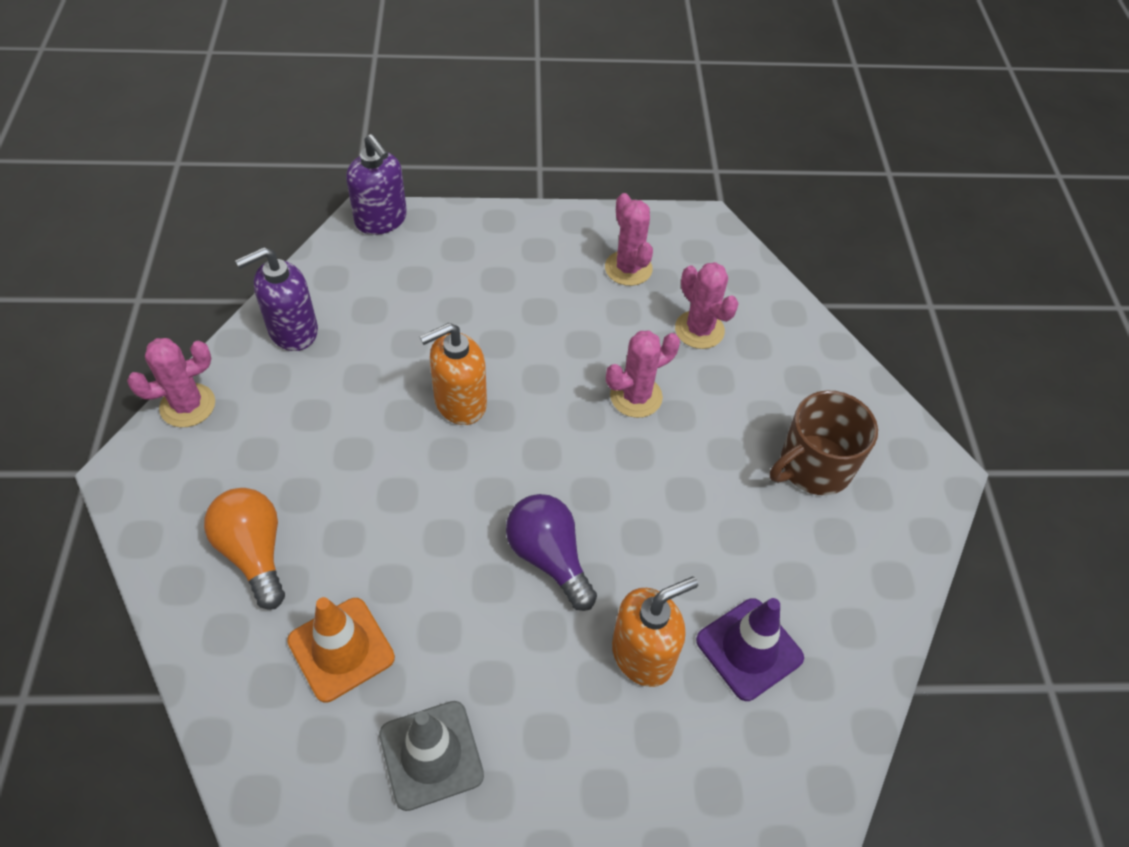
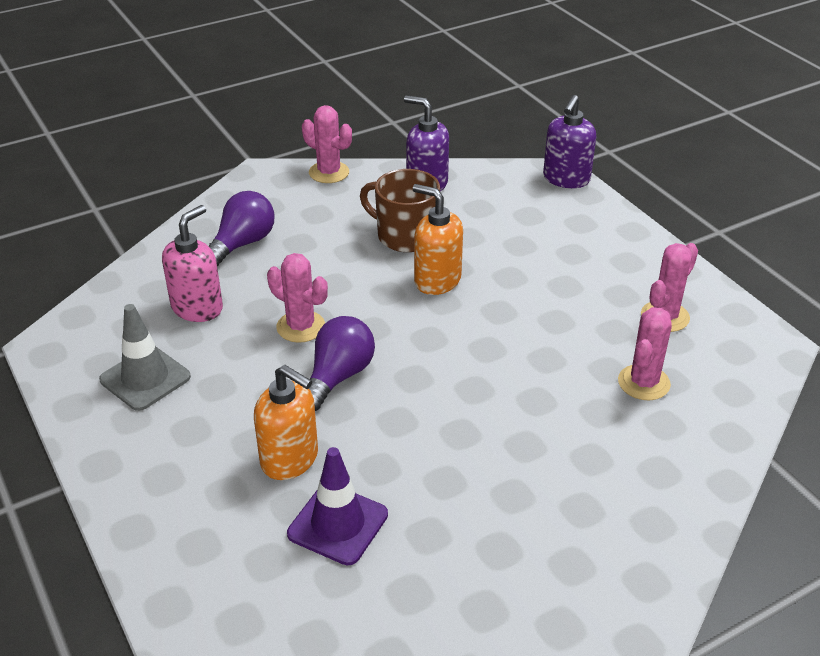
camera: 65 degrees right, 15 degrees down
orange light bulb [204,488,285,610] -> purple light bulb [209,191,275,266]
orange traffic cone [287,597,395,702] -> pink soap dispenser [162,205,223,322]
pink cactus [606,331,680,418] -> pink cactus moved to [267,253,328,343]
brown mug [770,390,878,495] -> brown mug moved to [360,169,440,252]

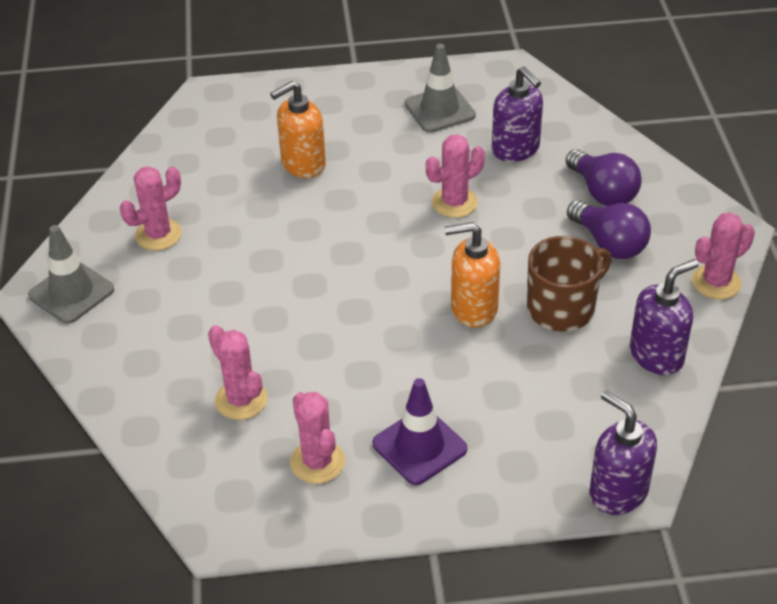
camera: 115 degrees right, 5 degrees up
pink soap dispenser [162,205,223,322] -> purple soap dispenser [492,66,543,162]
purple traffic cone [287,447,388,565] -> purple traffic cone moved to [372,378,467,485]
purple light bulb [309,316,375,411] -> purple light bulb moved to [567,200,651,259]
orange soap dispenser [412,184,463,295] -> orange soap dispenser turned 150 degrees counterclockwise [445,222,500,328]
none -> grey traffic cone [28,225,114,324]
none -> pink cactus [120,166,182,250]

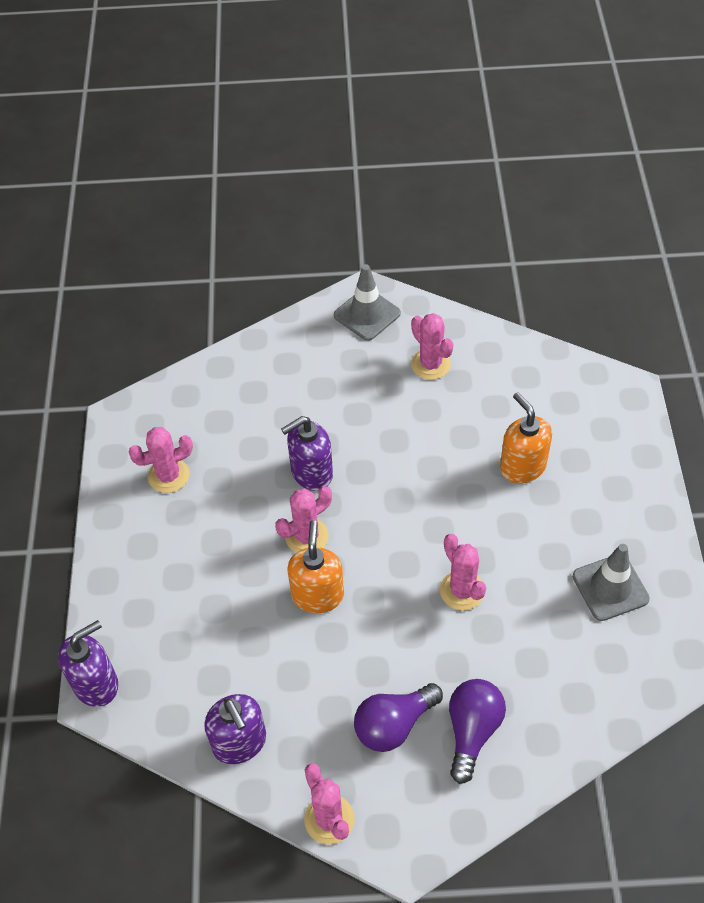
camera: 95 degrees right, 10 degrees up
pink cactus [208,325,268,420] -> pink cactus moved to [275,486,332,553]
purple traffic cone [372,378,467,485] -> none
purple soap dispenser [492,66,543,162] -> purple soap dispenser moved to [281,416,333,491]
brown mug [527,236,611,332] -> none
purple light bulb [566,149,642,206] -> purple light bulb turned 135 degrees clockwise [449,679,506,784]

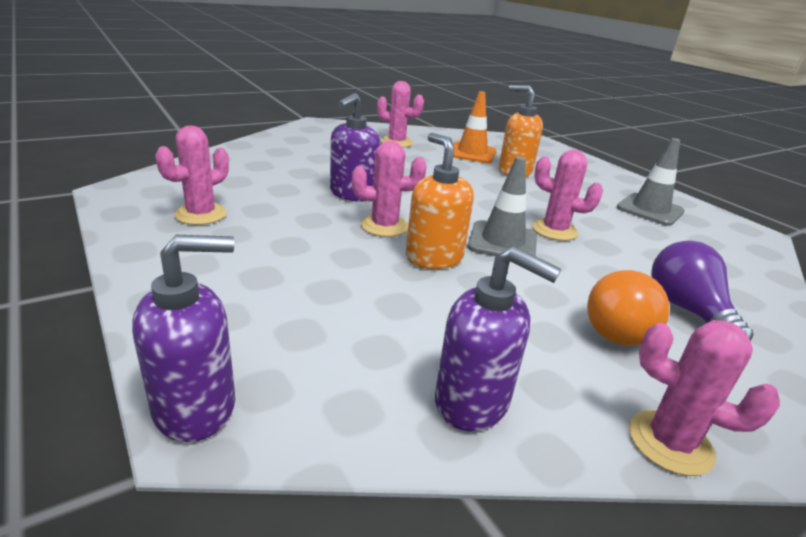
camera: 35 degrees left, 25 degrees down
purple soap dispenser [58,620,118,707] -> purple soap dispenser turned 45 degrees clockwise [132,235,235,442]
pink cactus [275,486,332,553] -> pink cactus turned 60 degrees clockwise [352,141,427,237]
grey traffic cone [334,264,401,341] -> grey traffic cone moved to [468,157,537,256]
purple light bulb [354,683,443,752] -> orange light bulb [587,270,669,346]
none -> orange traffic cone [453,91,497,163]

